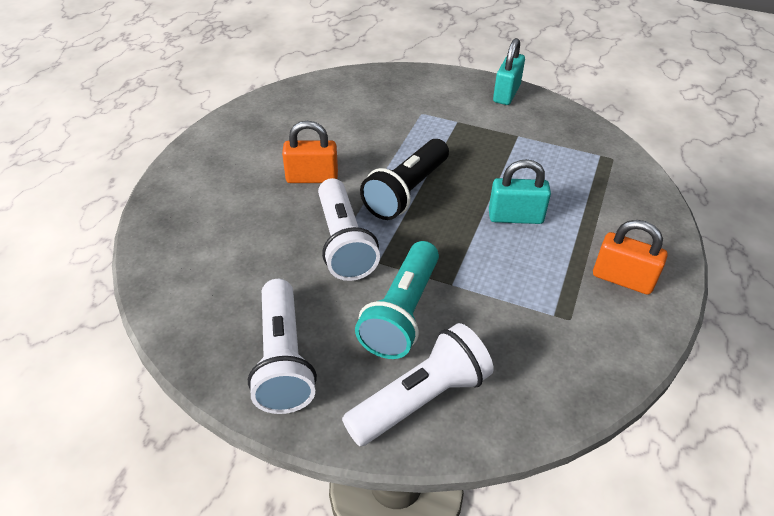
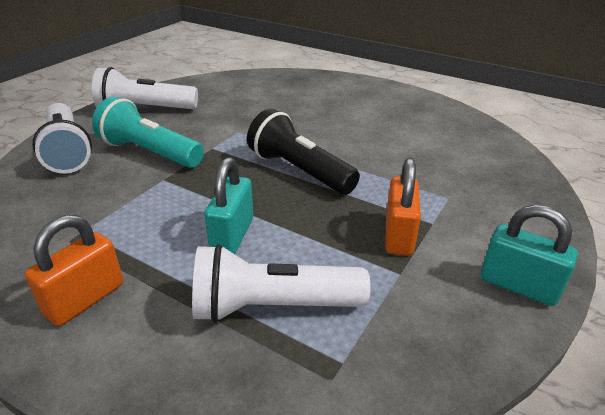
camera: 100 degrees right, 10 degrees down
orange padlock [282,121,338,183] -> orange padlock moved to [385,158,421,256]
white flashlight [318,178,380,281] -> white flashlight moved to [192,244,370,323]

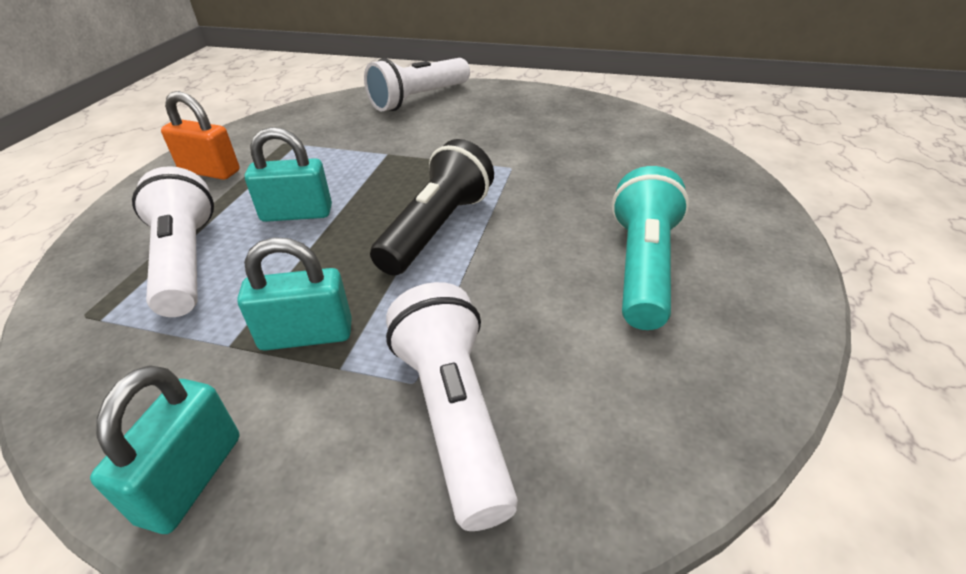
camera: 75 degrees right, 5 degrees up
white flashlight [92,67,198,109] -> white flashlight moved to [386,282,518,531]
turquoise flashlight [92,97,204,168] -> turquoise flashlight moved to [612,166,689,330]
orange padlock [385,158,421,256] -> turquoise padlock [237,237,352,351]

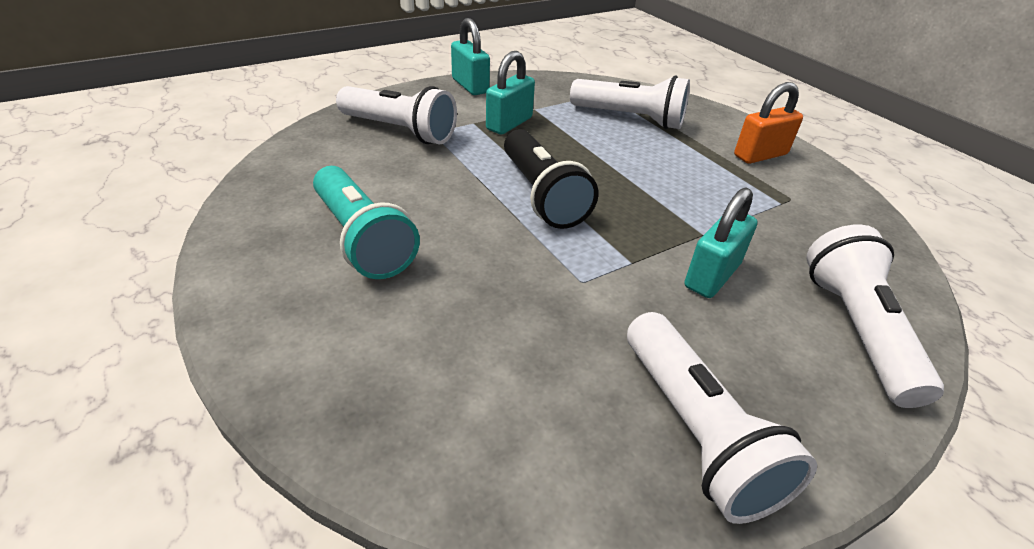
camera: 130 degrees right, 0 degrees up
turquoise padlock [245,127,332,222] -> turquoise padlock moved to [685,188,757,298]
none -> white flashlight [627,312,817,524]

